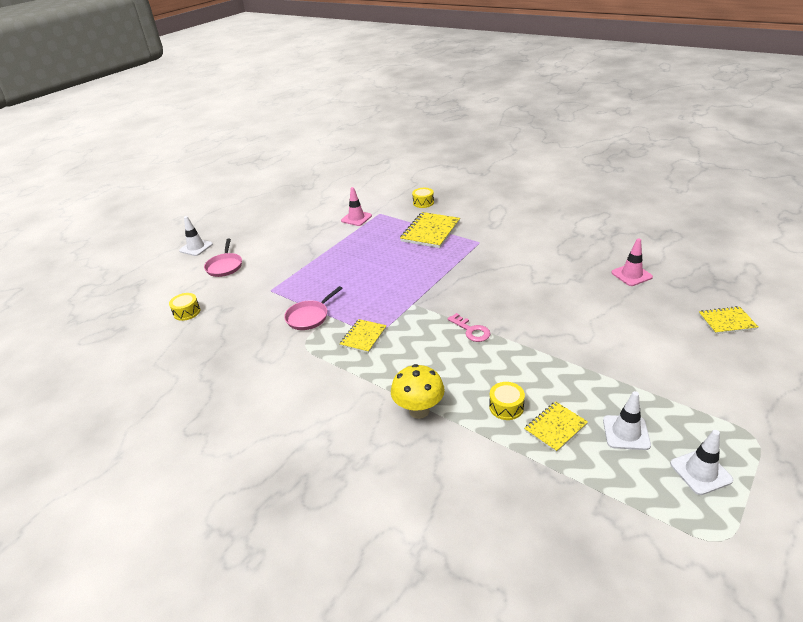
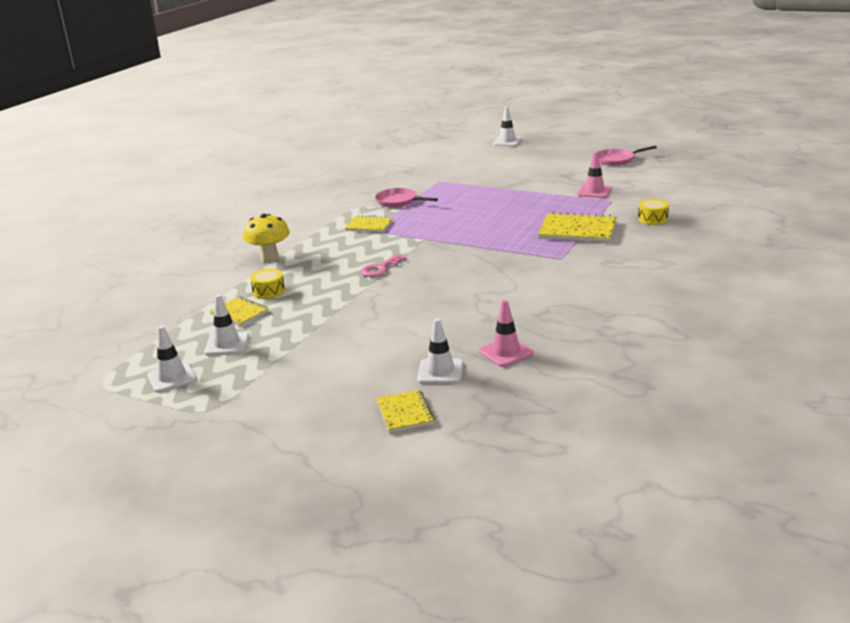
camera: 80 degrees right, 10 degrees down
yellow drum [169,293,201,321] -> none
pink pan [204,239,242,277] -> pink pan moved to [598,146,657,166]
none -> white traffic cone [417,318,463,384]

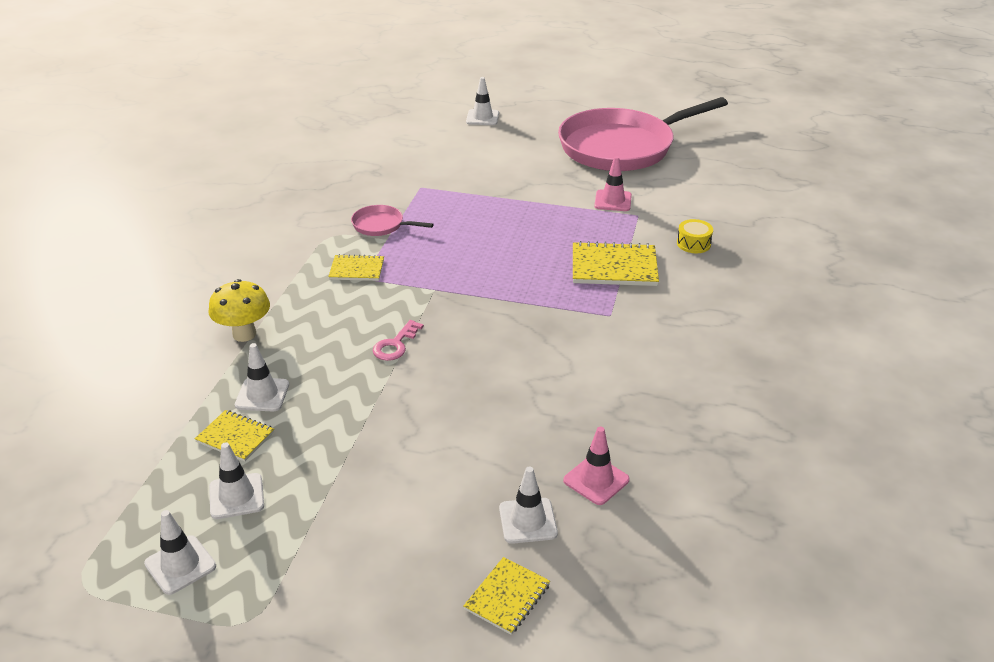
camera: 15 degrees left, 10 degrees up
yellow drum [250,269,285,299] -> white traffic cone [235,343,289,411]
yellow notebook [377,390,435,433] -> yellow notebook turned 60 degrees clockwise [463,557,550,635]
pink pan [598,146,657,166] -> pink pan [558,97,728,171], size x2.49

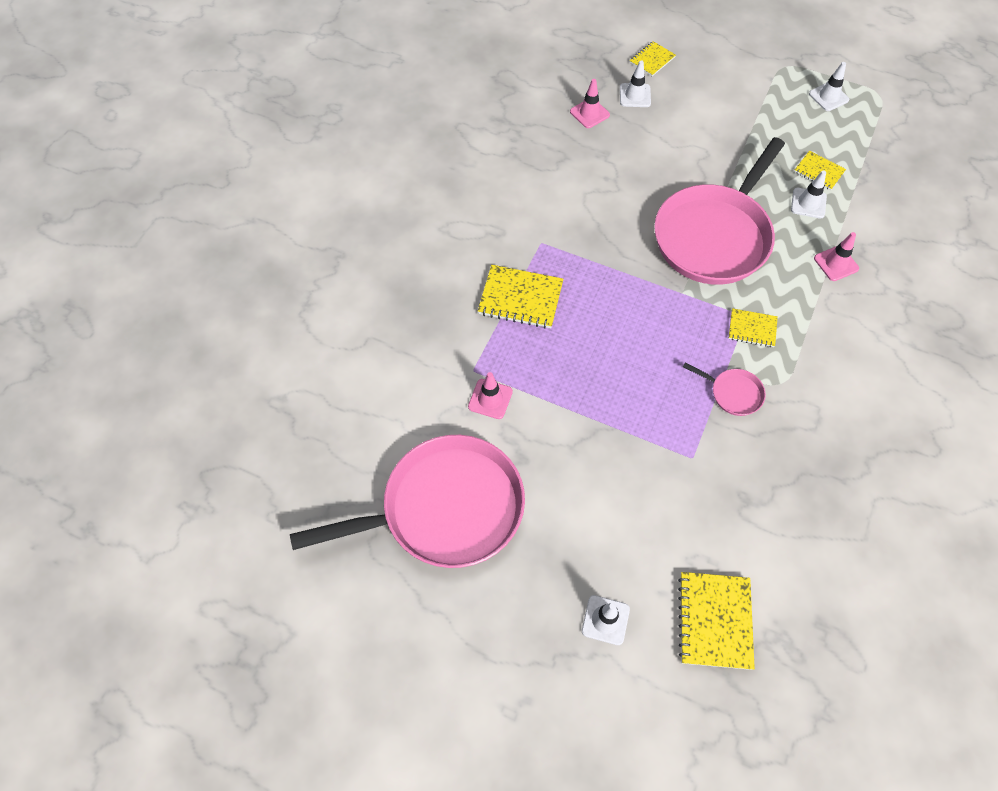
camera: 170 degrees left, 25 degrees up
yellow mushroom [208,279,270,342] -> pink traffic cone [814,232,859,281]
white traffic cone [209,442,264,519] -> none
pink key [373,320,424,361] -> pink pan [654,137,785,285]
yellow drum [677,219,713,253] -> none
none -> yellow notebook [678,572,755,670]

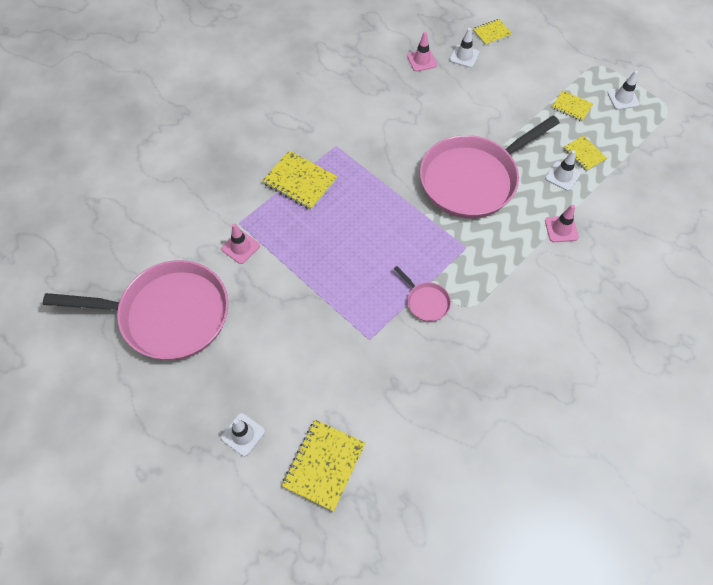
camera: 20 degrees right, 0 degrees up
yellow notebook [728,308,778,347] -> yellow notebook moved to [552,90,593,122]

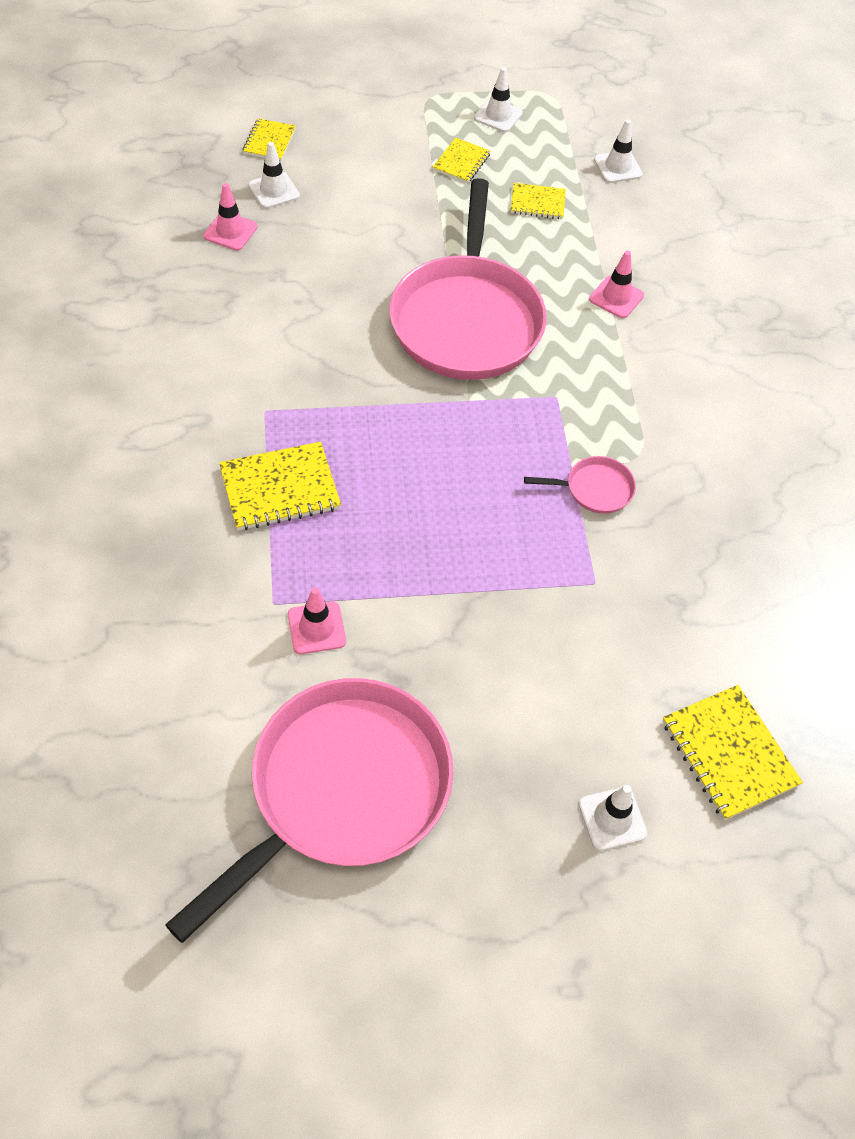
camera: 55 degrees left, 5 degrees down
white traffic cone [545,150,581,191] -> white traffic cone moved to [594,119,643,183]
yellow notebook [552,90,593,122] -> yellow notebook turned 45 degrees counterclockwise [433,138,490,183]

